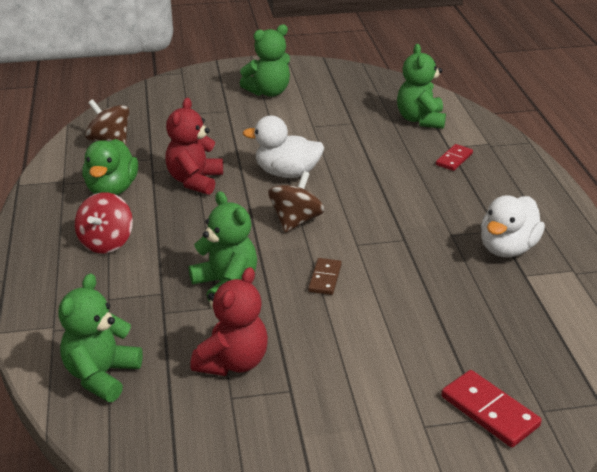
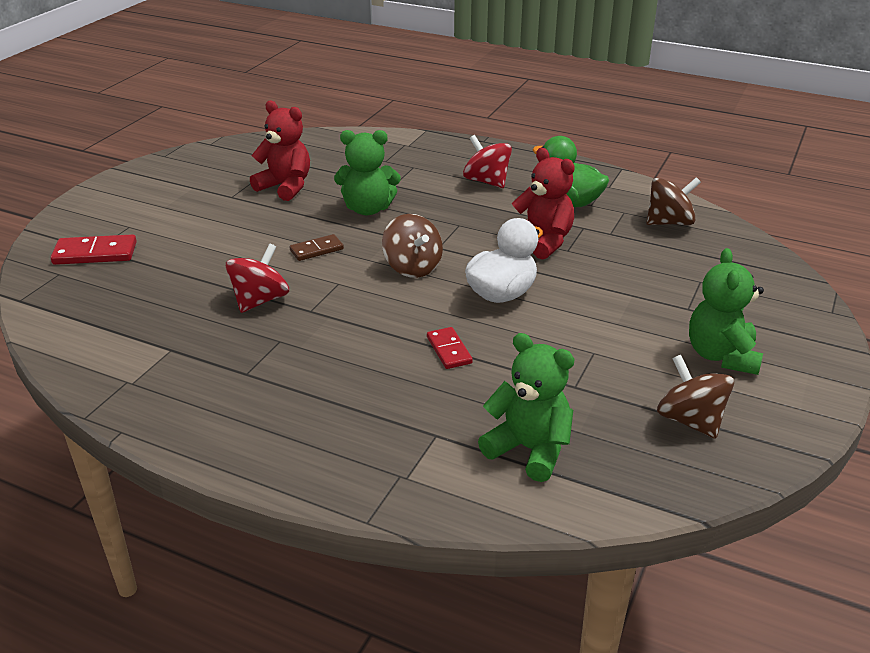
camera: 125 degrees right, 0 degrees up
green teddy bear [58,273,143,402] -> none
red teddy bear [190,267,268,376] -> red teddy bear turned 150 degrees clockwise [250,101,310,201]
brown domino [308,258,342,295] -> brown domino turned 75 degrees counterclockwise [290,234,344,261]
red domino [436,144,473,171] -> red domino moved to [427,327,473,369]
white duck [481,195,545,257] -> none
none -> red spinning top [226,243,289,313]
none -> brown spinning top [657,355,734,439]

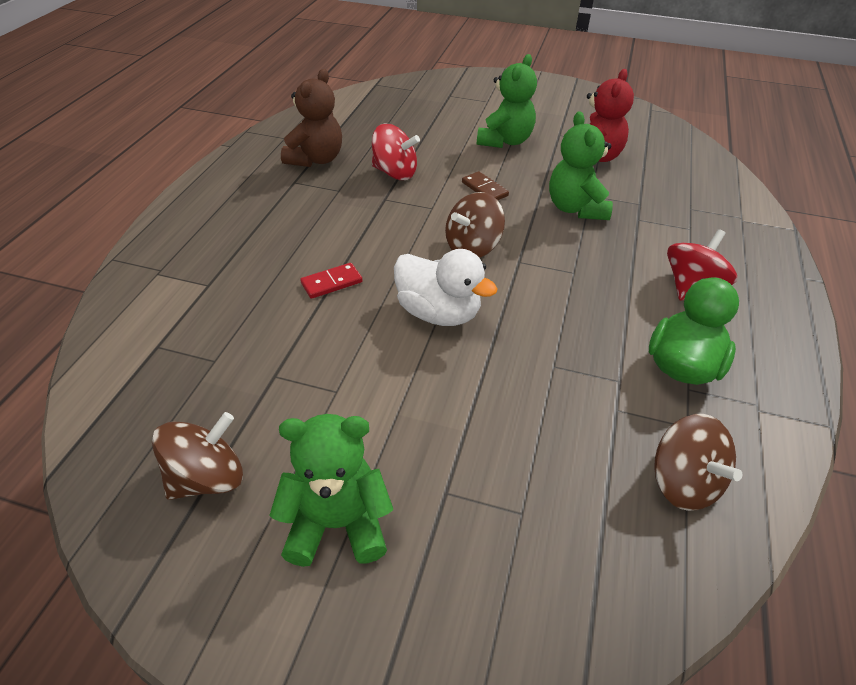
camera: 80 degrees right, 10 degrees up
red domino [51,234,137,265] -> none
green teddy bear [478,333,575,482] -> green teddy bear moved to [477,54,537,148]
red teddy bear [511,148,575,260] -> none
none -> brown teddy bear [281,69,342,167]

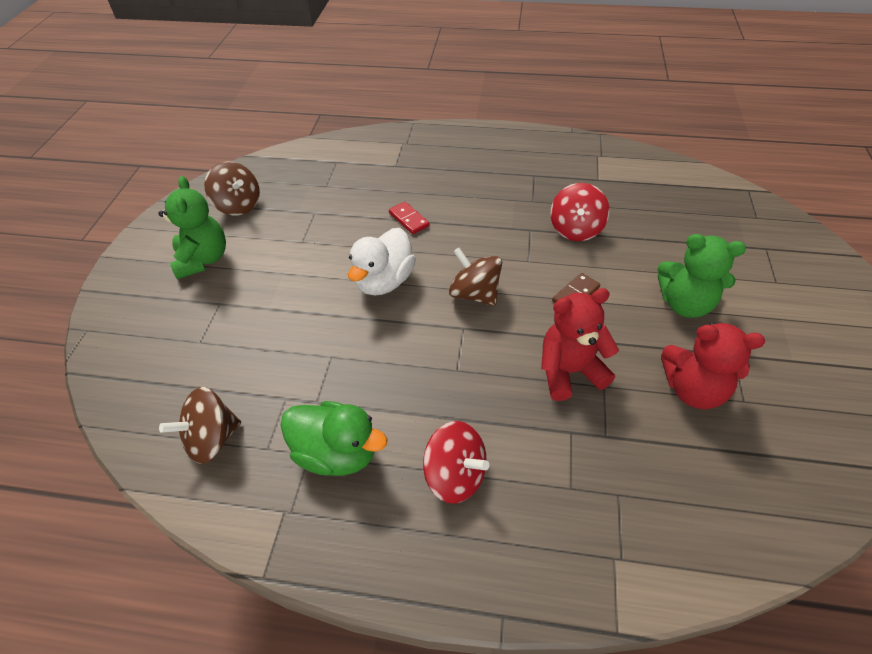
camera: 85 degrees right, 5 degrees up
brown teddy bear [281,69,342,167] -> none
green teddy bear [549,111,613,220] -> red teddy bear [541,288,619,401]

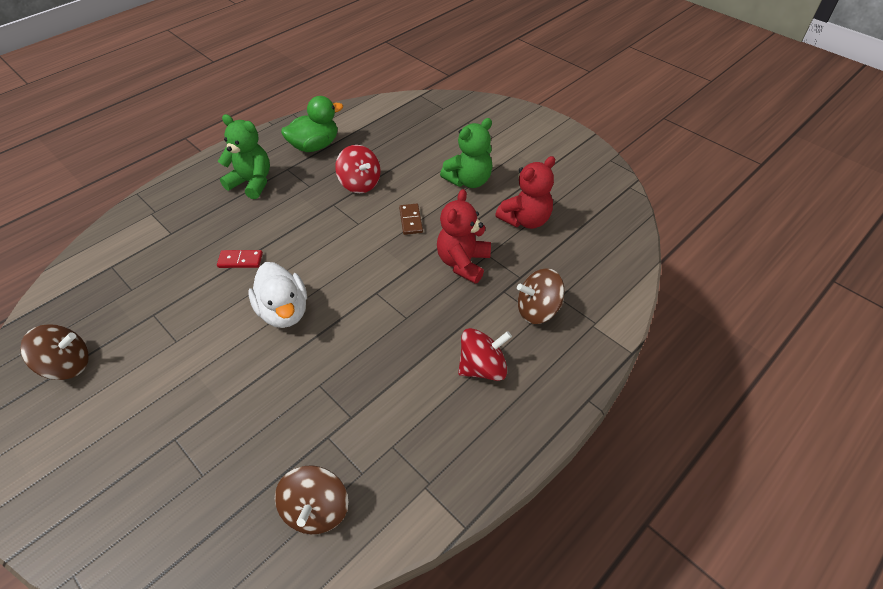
camera: 55 degrees left, 0 degrees up
green teddy bear [158,176,226,279] -> green teddy bear moved to [218,114,270,199]
green duck [280,401,388,476] -> green duck moved to [281,96,343,152]
brown spinning top [449,248,502,306] -> brown spinning top moved to [517,268,564,324]

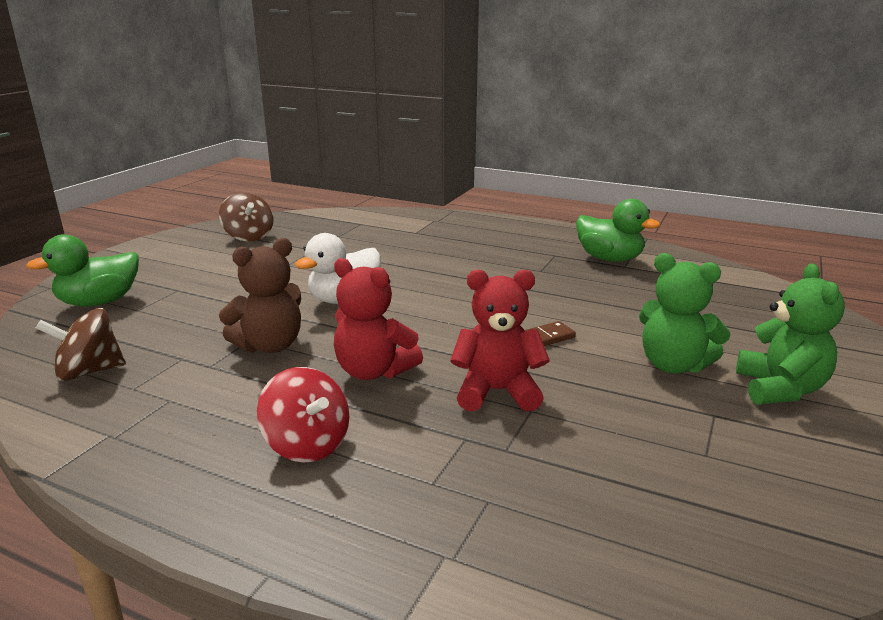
camera: 70 degrees right, 25 degrees down
red domino [217,250,263,268] -> none
green teddy bear [218,114,270,199] -> green teddy bear moved to [736,264,845,405]
red spinning top [335,145,381,193] -> none
red teddy bear [495,156,555,229] -> red teddy bear moved to [334,258,423,380]
brown spinning top [517,268,564,324] -> none
none -> green duck [26,234,139,307]
none -> brown teddy bear [219,238,301,353]

